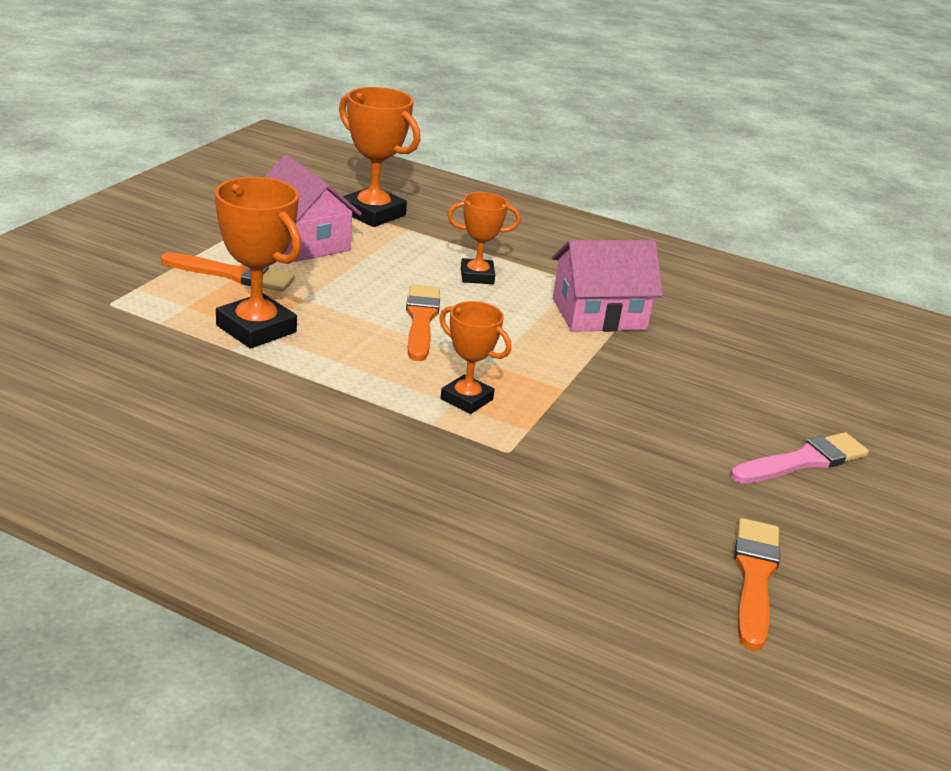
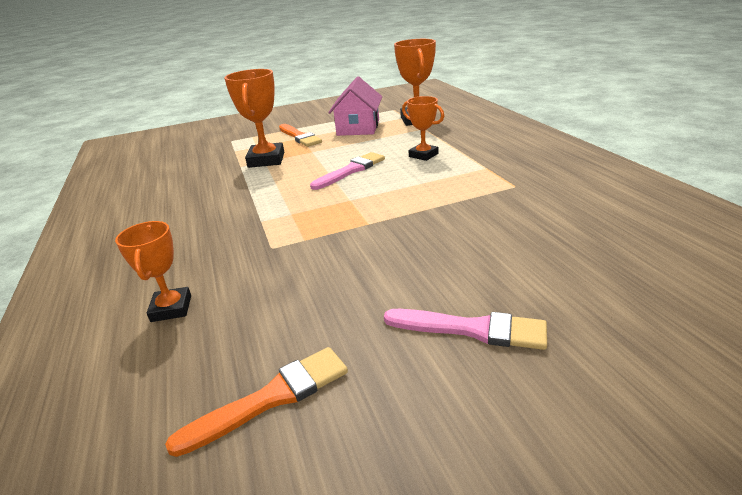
camera: 50 degrees right, 0 degrees up
orange brush [406,284,440,361] -> pink brush [310,152,385,190]
orange trophy [439,301,511,414] -> orange trophy moved to [115,221,191,322]
pink house [552,240,663,332] -> none

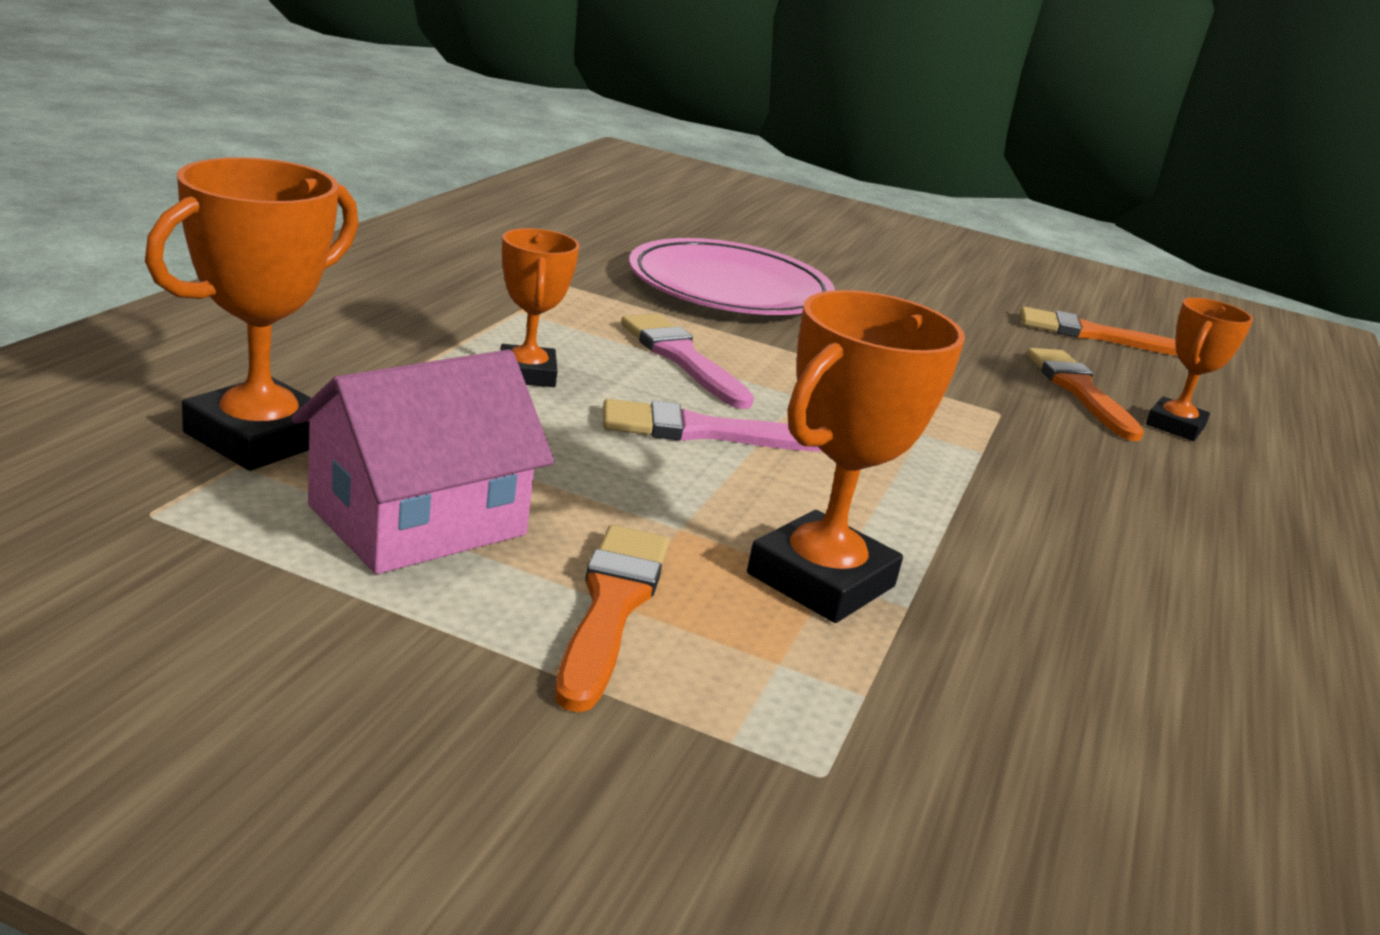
camera: 145 degrees left, 5 degrees down
pink brush [384,309,547,350] -> pink brush moved to [621,314,754,409]
none -> pink plate [629,238,835,315]
none -> orange brush [1026,348,1144,441]

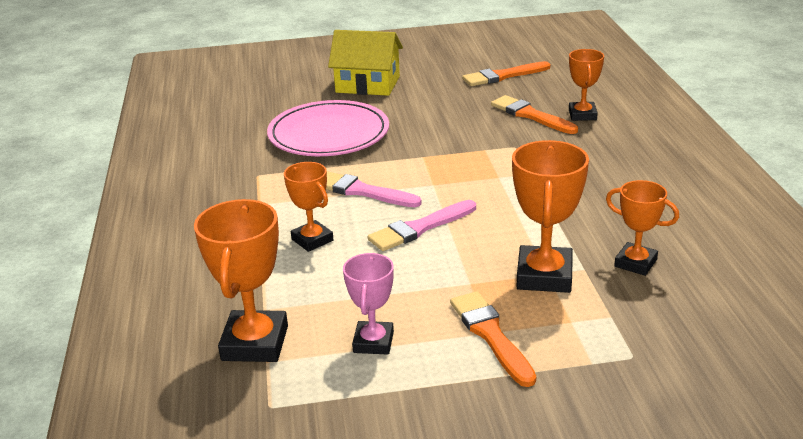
camera: 25 degrees left, 5 degrees up
pink house [292,349,554,574] -> pink trophy [343,253,394,355]
none -> yellow house [328,30,403,96]
none -> orange trophy [606,180,679,276]

